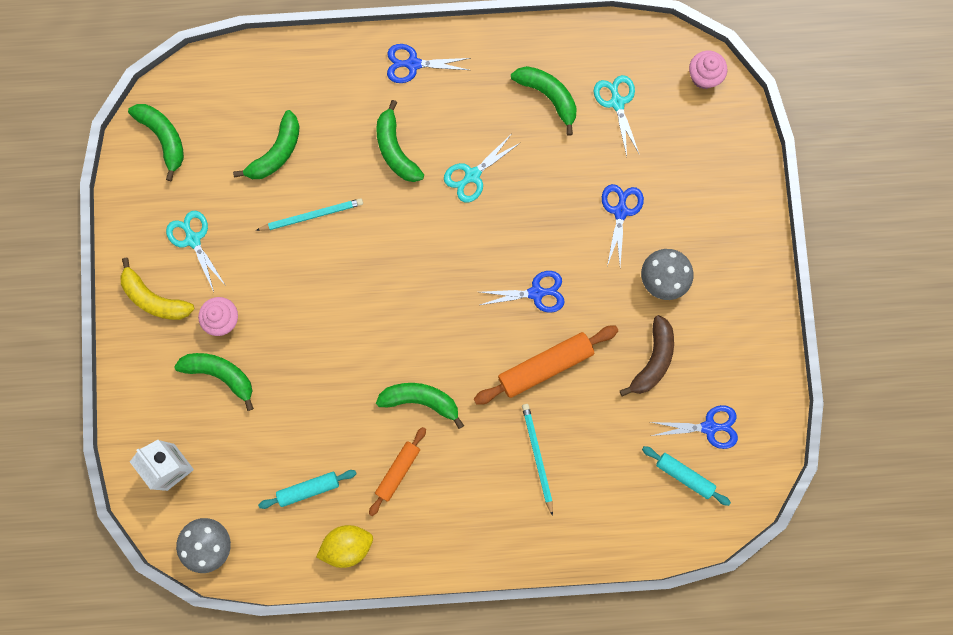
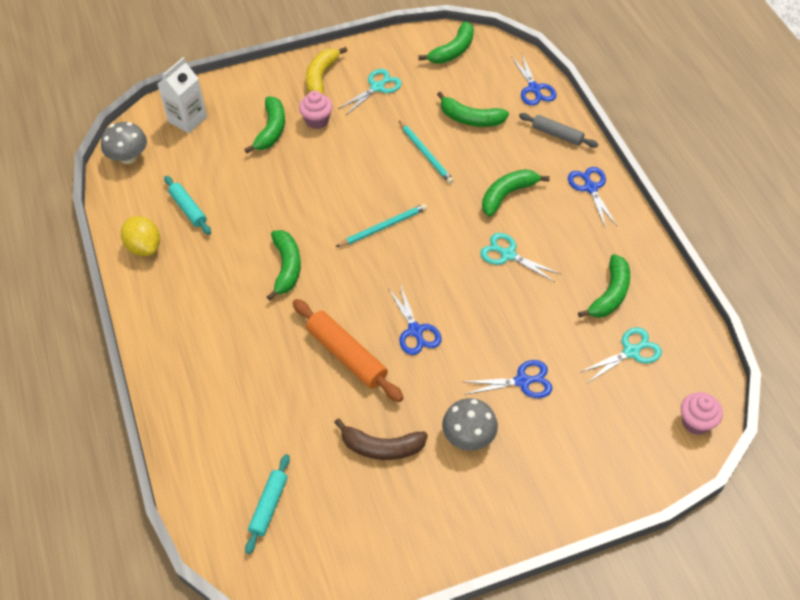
camera: 75 degrees right, 25 degrees down
orange rolling pin [369,427,426,516] -> none
turquoise pencil [522,404,553,516] -> turquoise pencil moved to [336,204,427,247]
blue scissors [651,405,738,449] -> blue scissors moved to [511,55,556,106]
none -> grey rolling pin [519,113,598,148]

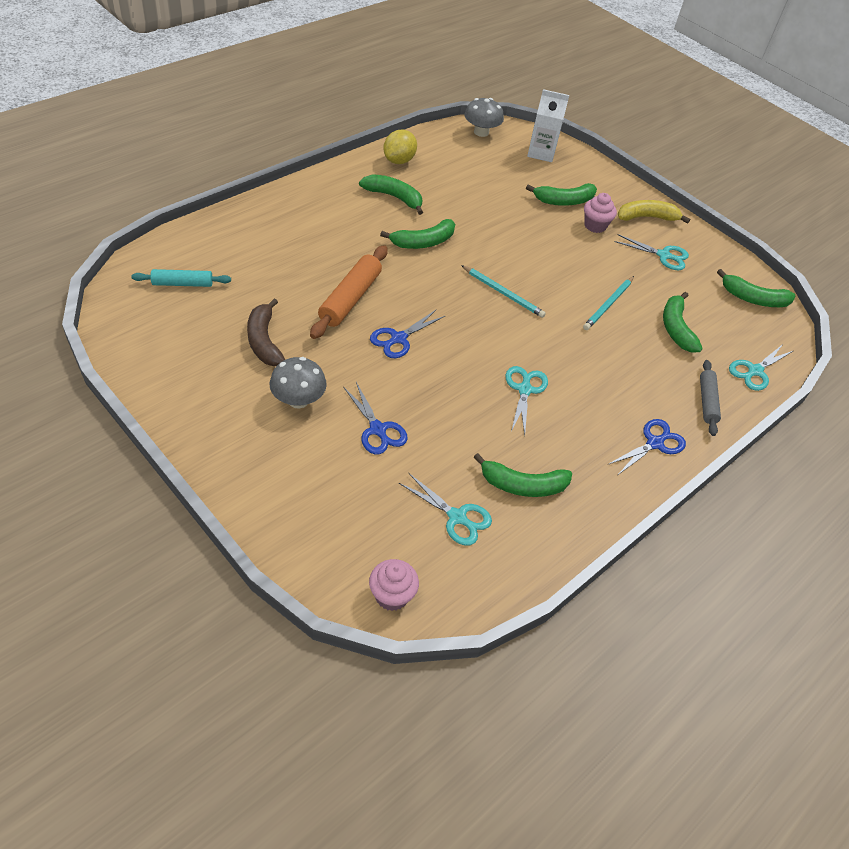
camera: 60 degrees right, 5 degrees down
turquoise rolling pin [164,176,211,235] -> none
green banana [482,169,550,217] -> green banana moved to [359,174,423,215]
blue scissors [511,55,556,106] -> turquoise scissors [729,344,793,391]

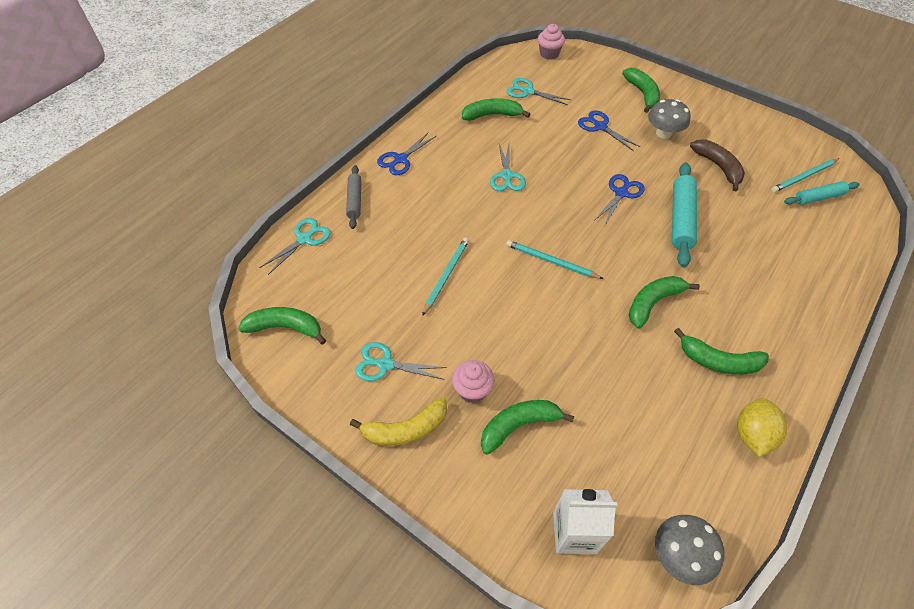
camera: 175 degrees right, 5 degrees up
orange rolling pin [310,245,388,339] -> turquoise rolling pin [672,162,697,267]
green banana [663,292,703,353] -> green banana moved to [622,68,660,113]
none -> turquoise pencil [771,158,839,193]

